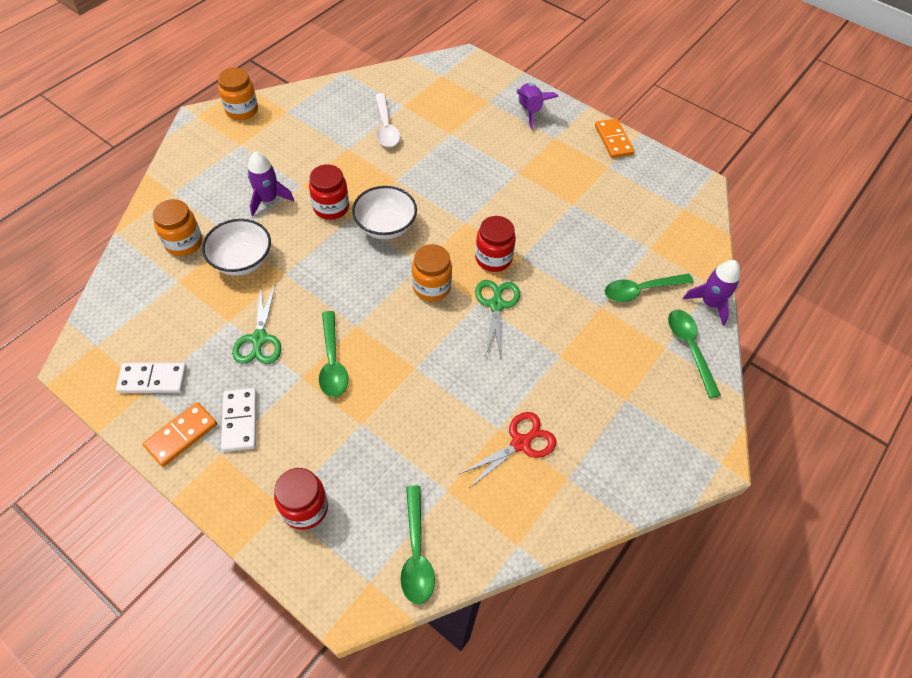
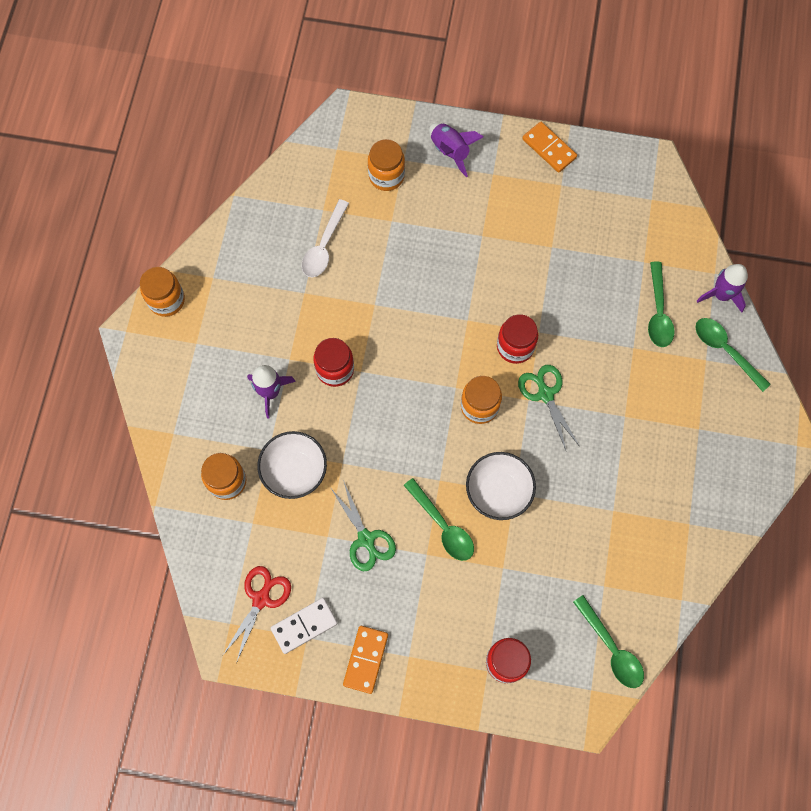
camera: 25 degrees left, 15 degrees up
white domino [221,388,257,452] -> none
white bowl [352,186,417,239] -> white bowl moved to [466,452,536,520]
white spoon [375,93,400,147] -> white spoon turned 60 degrees clockwise [302,199,349,277]
red scissors [460,412,557,488] -> red scissors moved to [222,566,291,663]
green spoon [605,274,694,302] -> green spoon turned 45 degrees counterclockwise [648,262,675,347]
none -> orange jar [368,139,405,191]

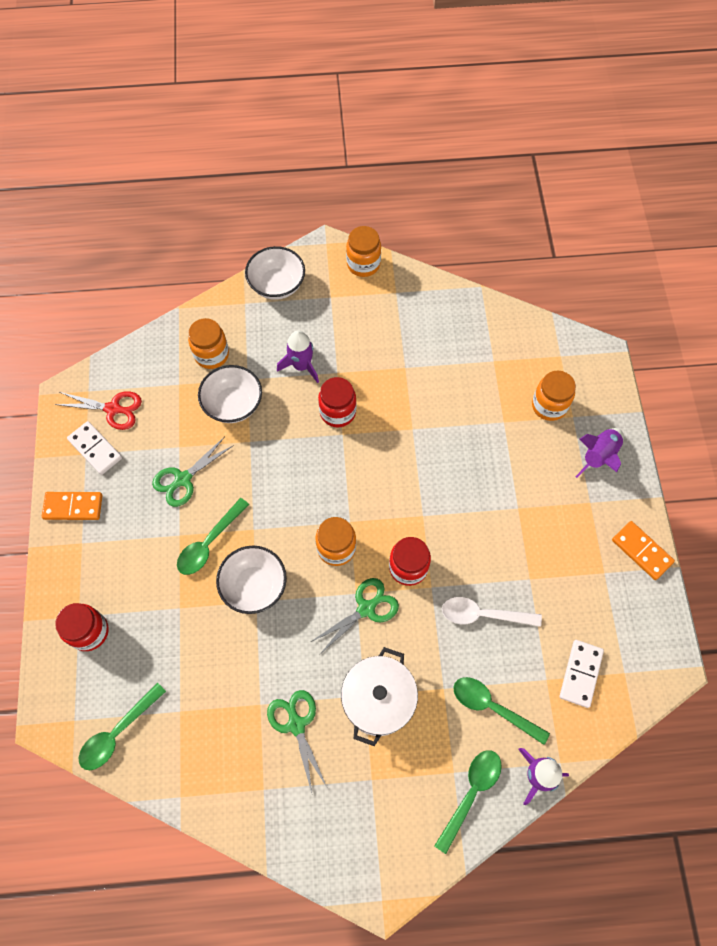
camera: 75 degrees right, 5 degrees down
white spoon [302,199,349,277] -> white spoon moved to [442,597,542,627]
orange domino [522,122,577,173] -> orange domino turned 75 degrees counterclockwise [612,521,675,580]
green spoon [648,262,675,347] -> green spoon turned 45 degrees clockwise [453,677,550,745]
none -> white bowl [245,246,305,300]
none -> green scissors [267,690,328,793]
none -> white pot [341,647,418,746]
none -> white domino [560,640,604,708]

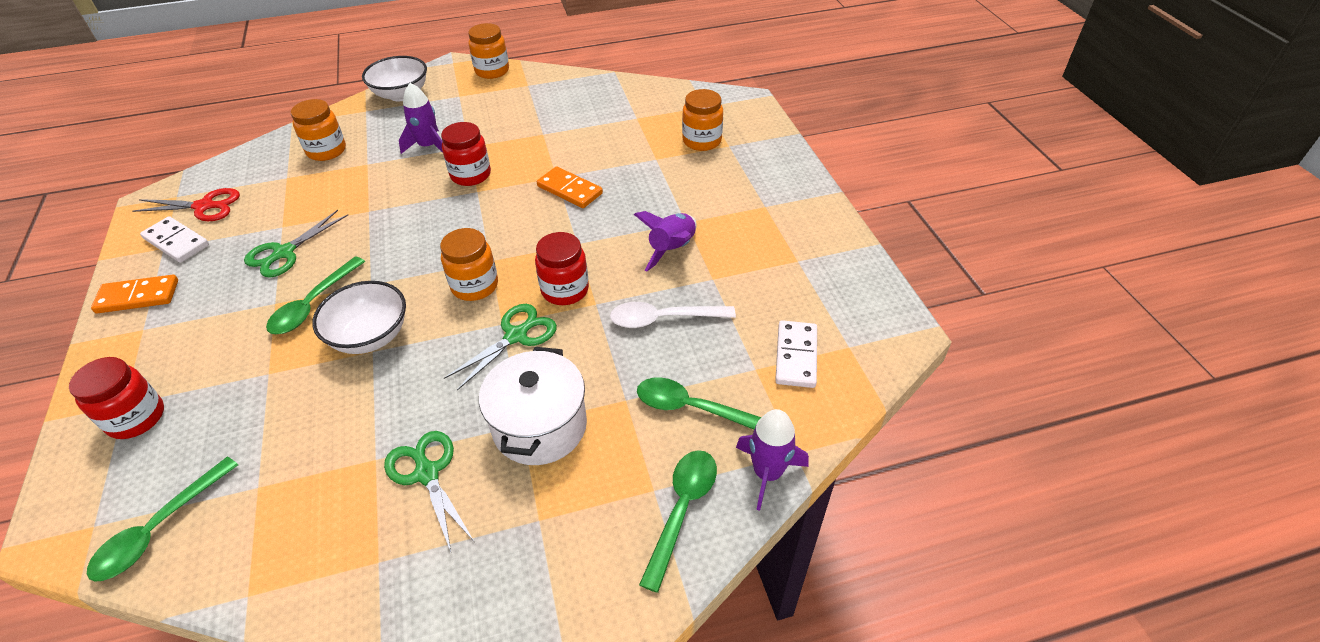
camera: 10 degrees left, 20 degrees down
white bowl [198,365,262,423] -> none
purple rocket [575,428,624,478] -> purple rocket moved to [634,211,697,272]
orange domino [612,521,675,580] -> orange domino moved to [537,166,603,208]

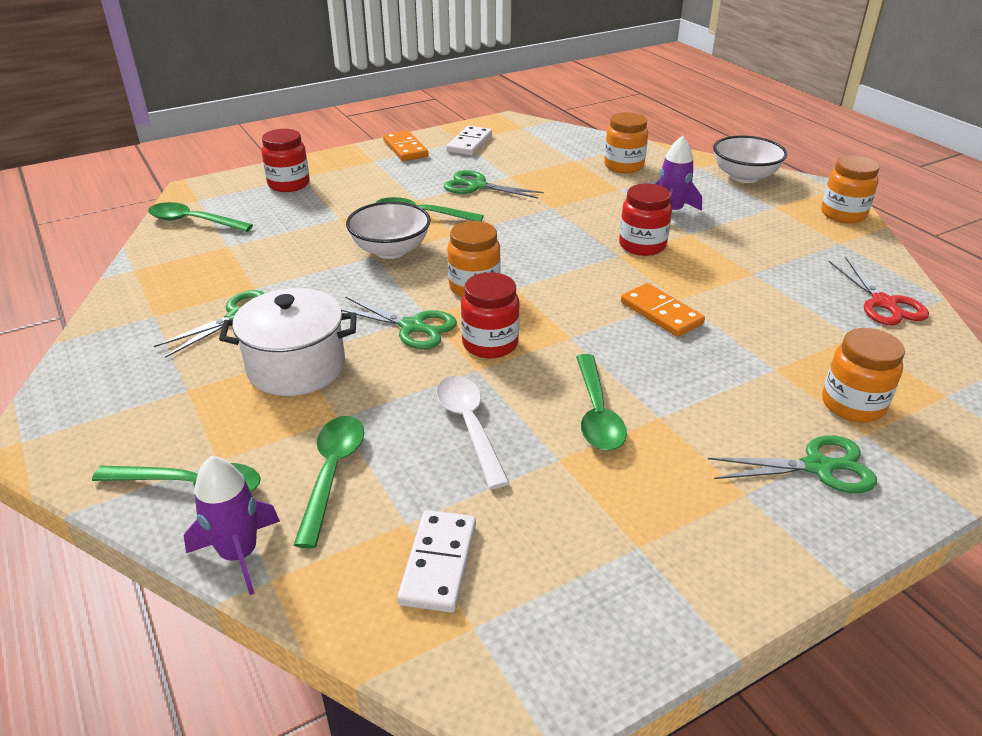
camera: 75 degrees right, 10 degrees down
red scissors [132,188,240,221] -> red scissors moved to [828,257,929,325]
orange domino [537,166,603,208] -> orange domino turned 60 degrees counterclockwise [621,283,705,337]
purple rocket [634,211,697,272] -> green spoon [576,354,627,451]
white domino [775,320,817,388] -> white domino turned 75 degrees counterclockwise [397,510,476,613]
none -> green scissors [708,435,877,493]

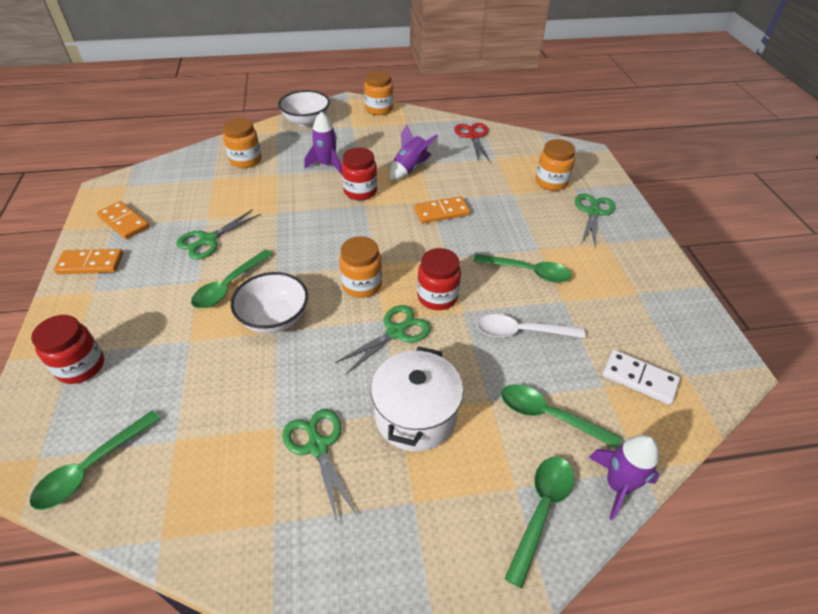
camera: 70 degrees left, 10 degrees up
white domino [447,126,492,155] -> orange domino [97,201,149,239]
red scissors [828,257,929,325] -> red scissors turned 105 degrees counterclockwise [454,123,490,162]
none -> purple rocket [389,124,438,180]

